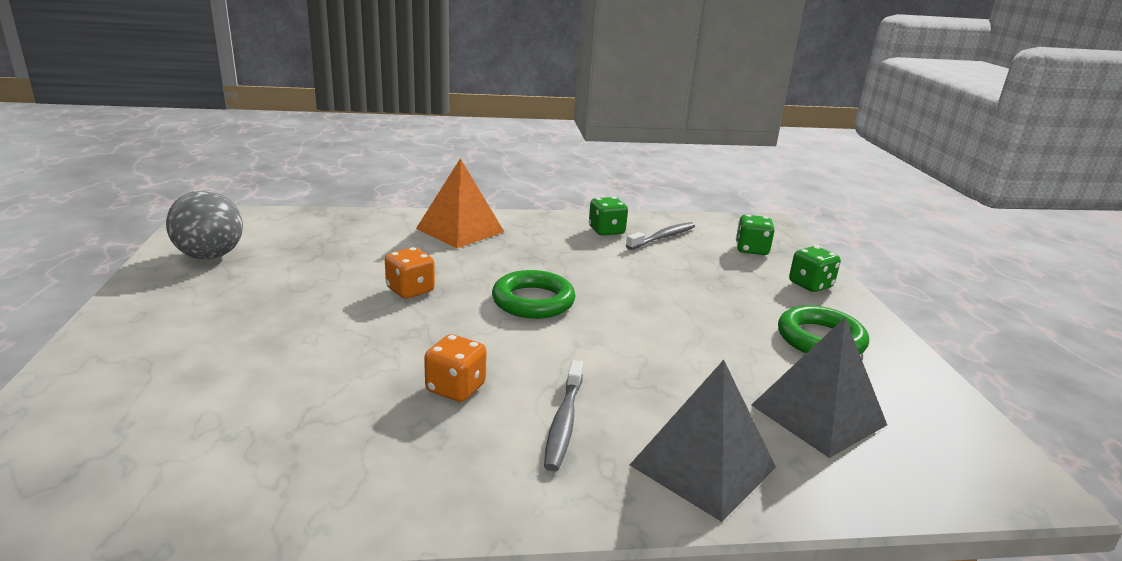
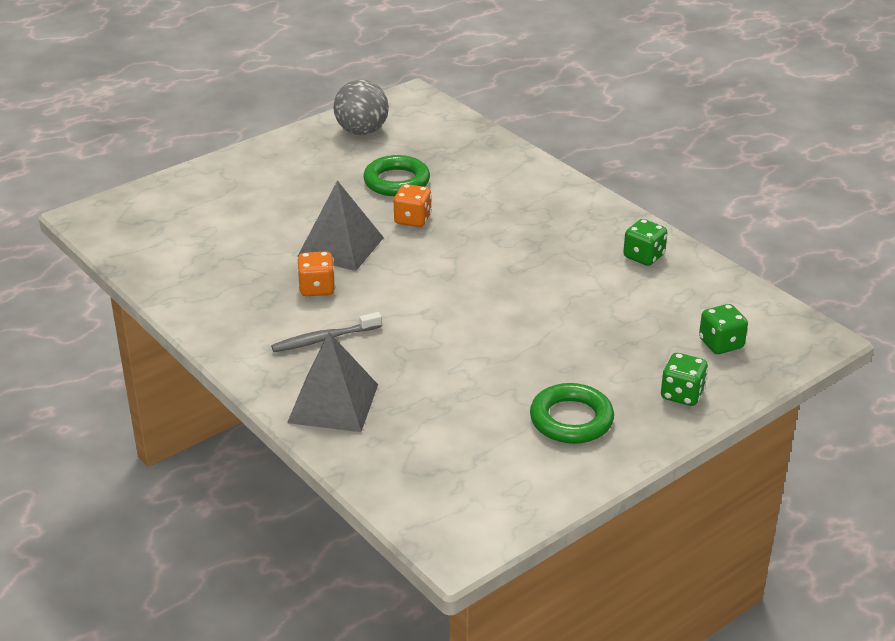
camera: 60 degrees right, 10 degrees up
orange pyramid [416,158,504,248] -> none
green ring [492,270,575,319] -> green ring moved to [363,155,430,196]
grey toothbrush [626,222,695,250] -> none
grey pyramid [751,318,887,458] -> grey pyramid moved to [297,180,384,271]

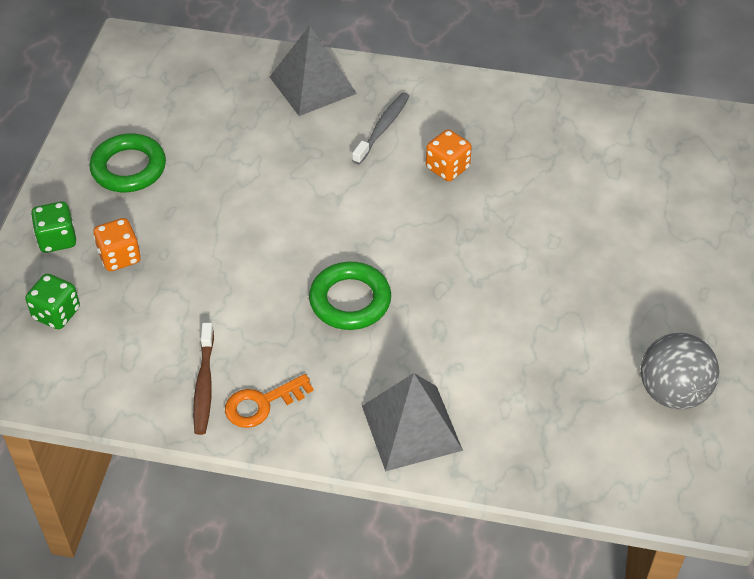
camera: 140 degrees right, 15 degrees up
grey pyramid [297,180,384,271] -> grey pyramid moved to [362,373,463,472]
green ring [363,155,430,196] -> green ring moved to [309,262,391,330]
orange dice [393,184,432,227] -> orange dice moved to [93,218,141,271]
green dice [623,219,667,266] -> brown toothbrush [193,323,214,435]
none -> orange key [225,374,314,428]

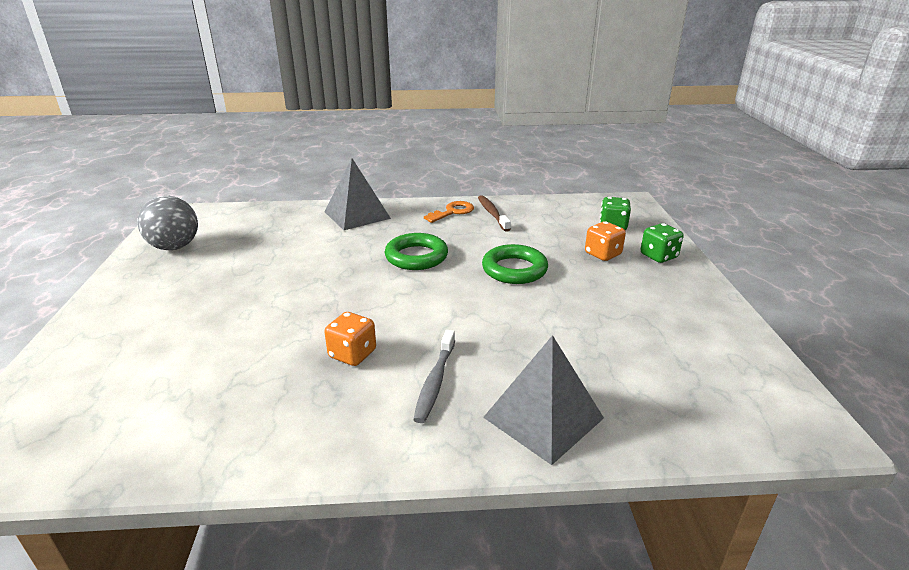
camera: 165 degrees right, 20 degrees down
green ring [90,134,166,192] -> green ring moved to [482,244,548,284]

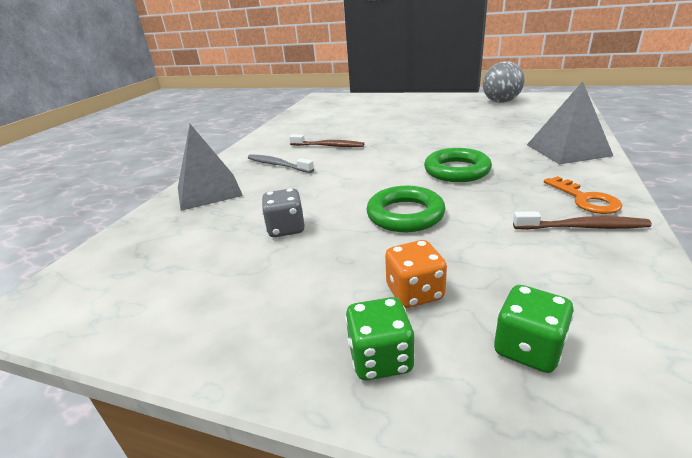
camera: 115 degrees right, 0 degrees up
orange dice [324,312,376,366] -> brown toothbrush [289,135,364,147]
none -> grey dice [262,188,305,237]

